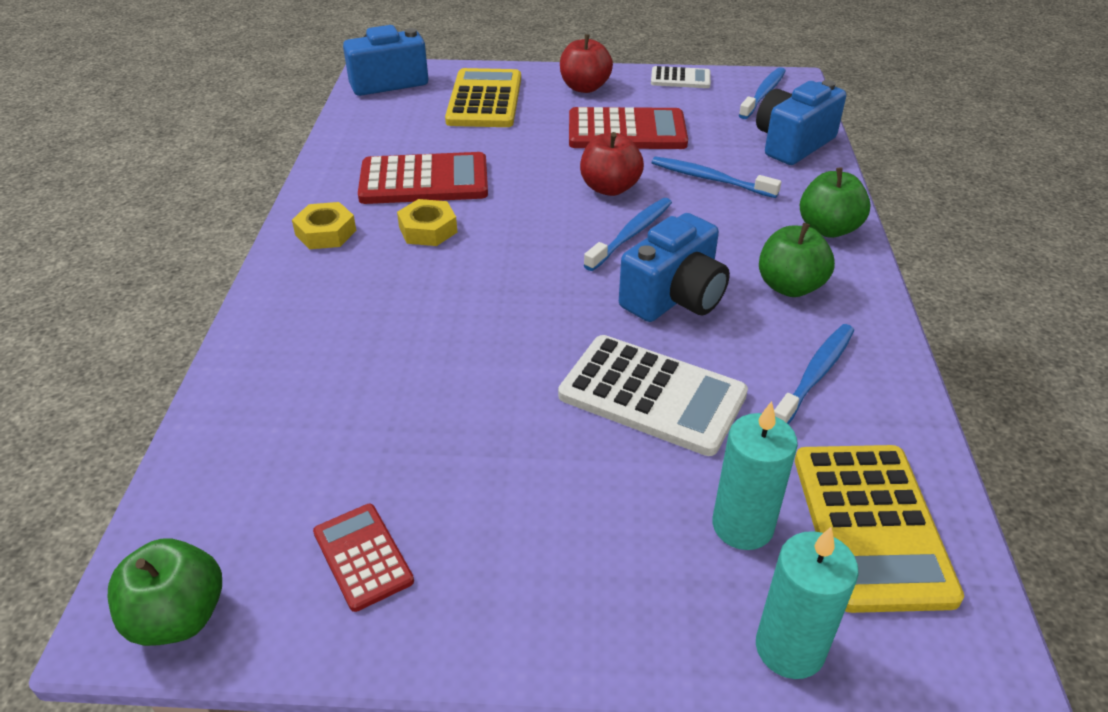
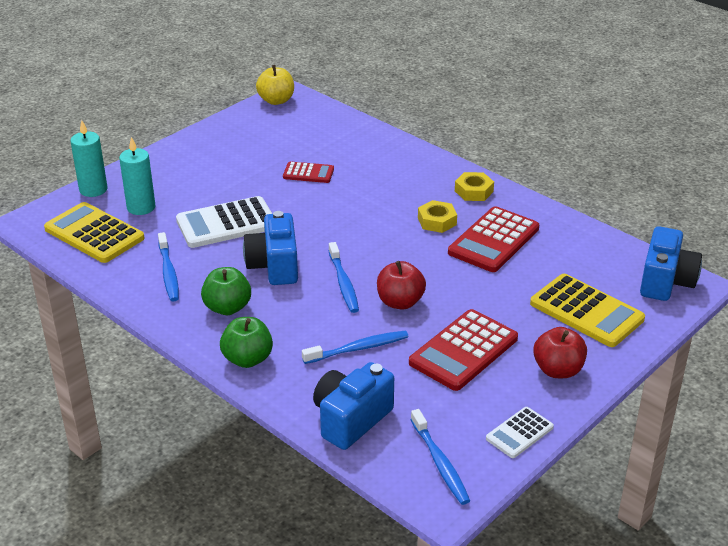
camera: 130 degrees right, 5 degrees down
green apple [108,539,222,646] -> yellow apple [256,65,294,105]
red calculator [313,504,414,612] -> red calculator moved to [283,161,334,183]
blue camera [756,80,846,165] -> blue camera turned 135 degrees counterclockwise [313,362,394,450]

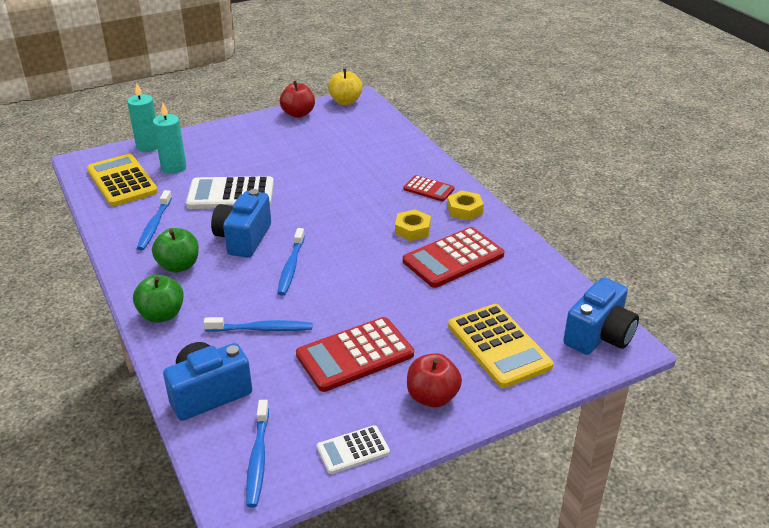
camera: 20 degrees right, 0 degrees up
red calculator [283,161,334,183] -> red calculator moved to [403,175,454,201]
red apple [377,261,426,310] -> red apple moved to [280,81,315,118]

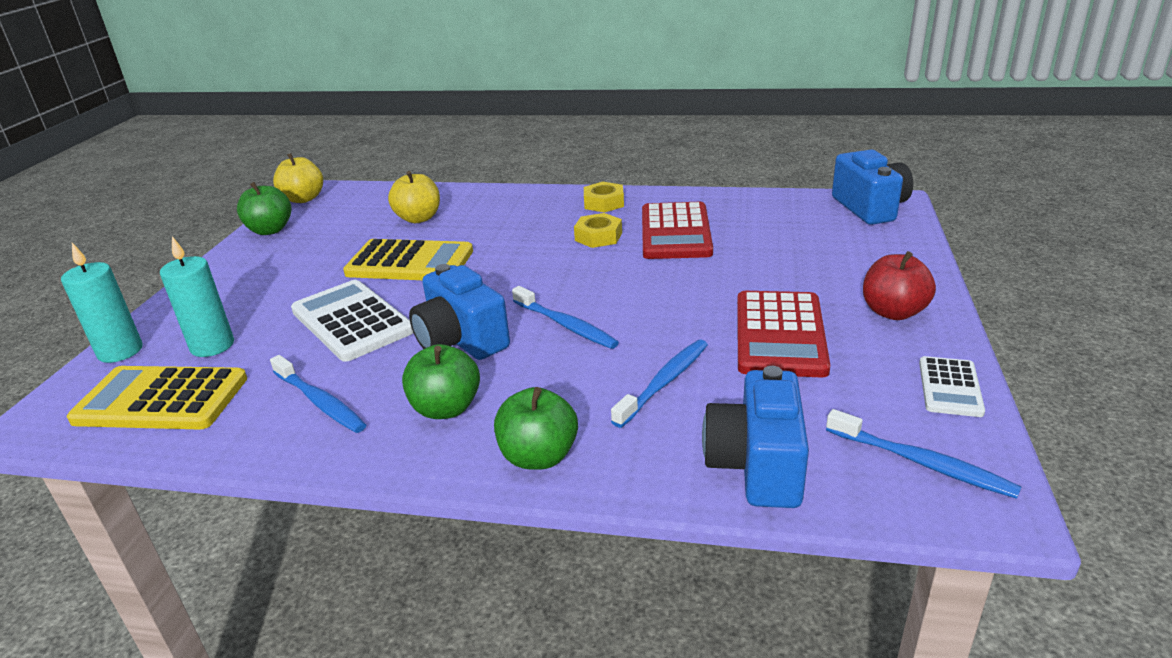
camera: 50 degrees left, 5 degrees down
white calculator [186,176,274,209] -> white calculator turned 105 degrees clockwise [291,280,413,362]
red apple [280,81,315,118] -> green apple [237,182,291,235]
red calculator [403,175,454,201] -> none
yellow calculator [448,304,553,388] -> yellow calculator moved to [343,239,473,280]
none -> yellow apple [388,171,440,223]

